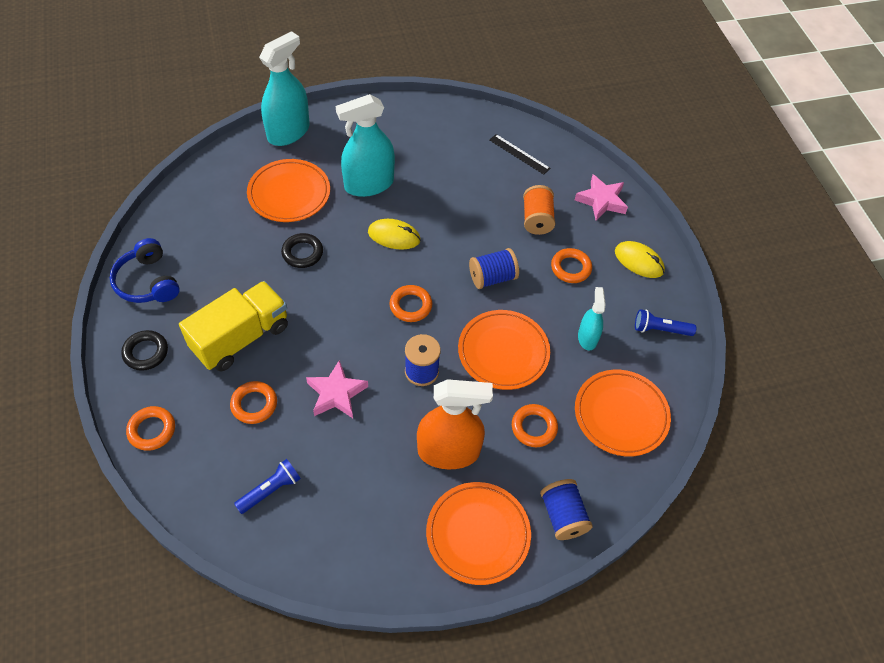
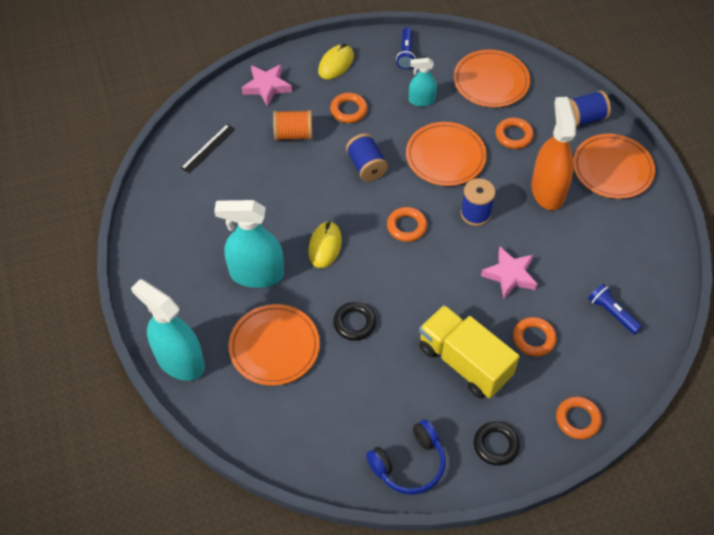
camera: 90 degrees left, 0 degrees up
turquoise spray bottle [336,94,395,197] -> turquoise spray bottle turned 120 degrees clockwise [214,200,284,288]

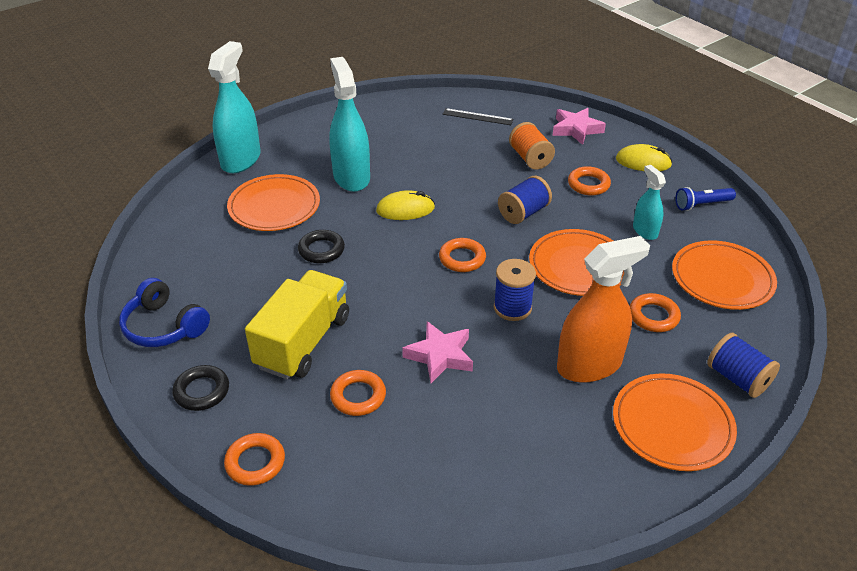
camera: 70 degrees right, 15 degrees down
blue flashlight [588,284,642,334] -> none

